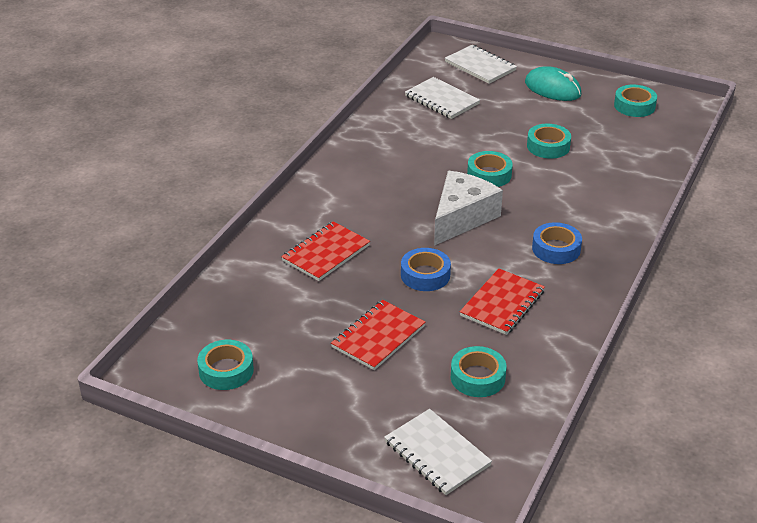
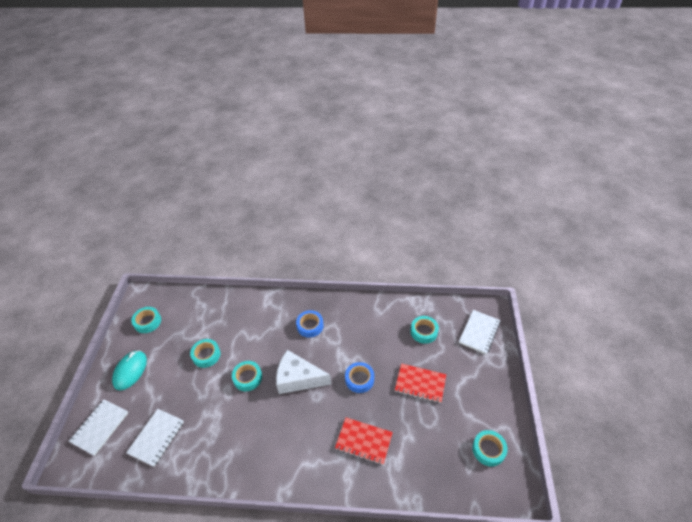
camera: 110 degrees left, 10 degrees up
red notebook [460,268,545,335] -> none

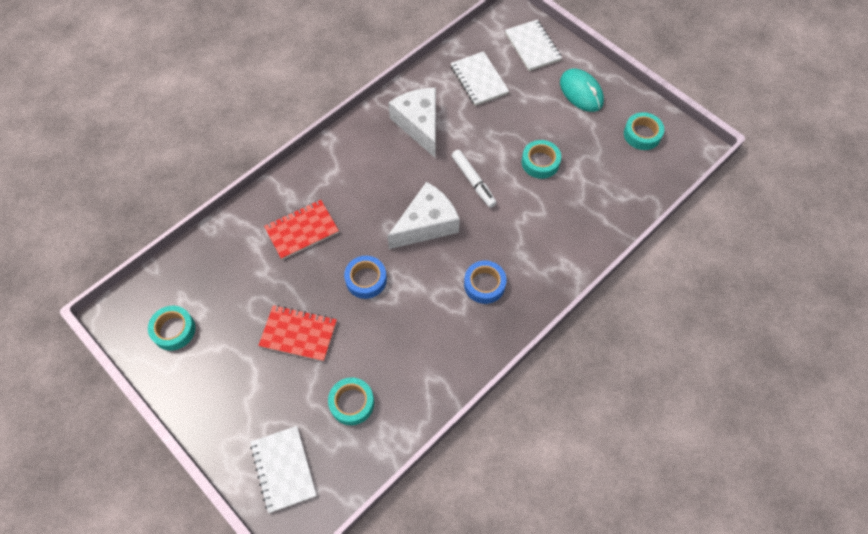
camera: 130 degrees right, 15 degrees up
turquoise tape [232,361,262,391] -> white marker [452,150,497,208]
red notebook [395,363,446,403] -> red notebook turned 45 degrees clockwise [258,305,337,362]
none -> white cheese [388,88,436,158]

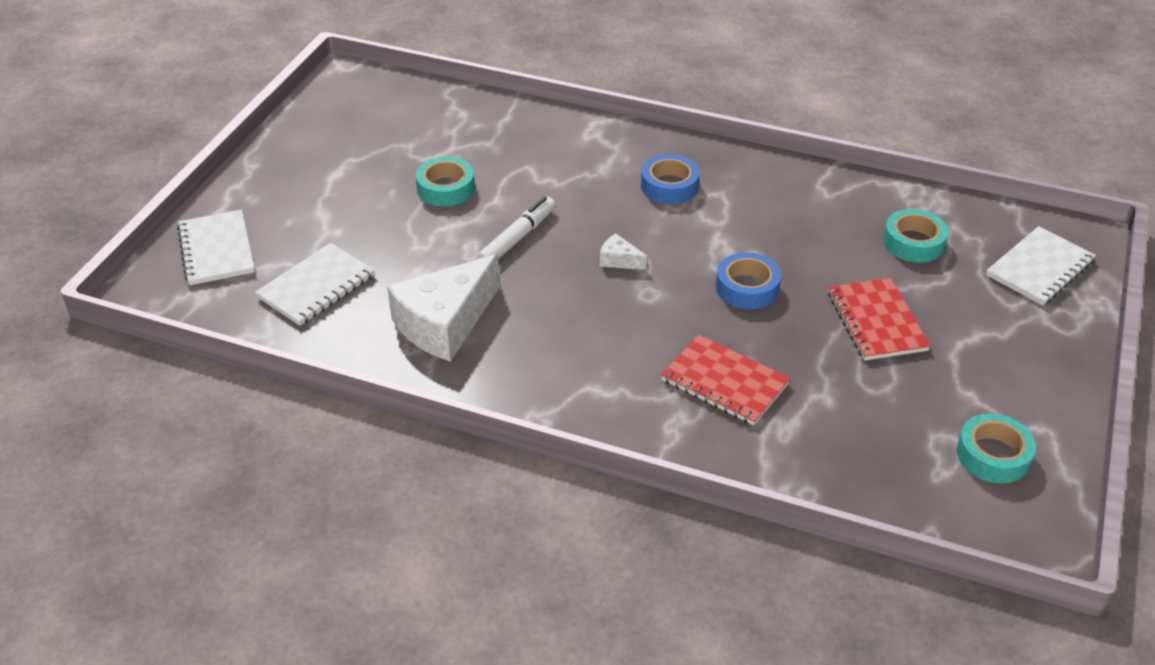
camera: 115 degrees left, 20 degrees down
white cheese [387,182,460,249] -> white cheese [600,233,647,270], size x0.42
white notebook [505,20,562,71] -> white notebook turned 60 degrees counterclockwise [177,209,255,285]
turquoise mouse [560,69,604,112] -> none
turquoise tape [624,112,664,150] -> none

